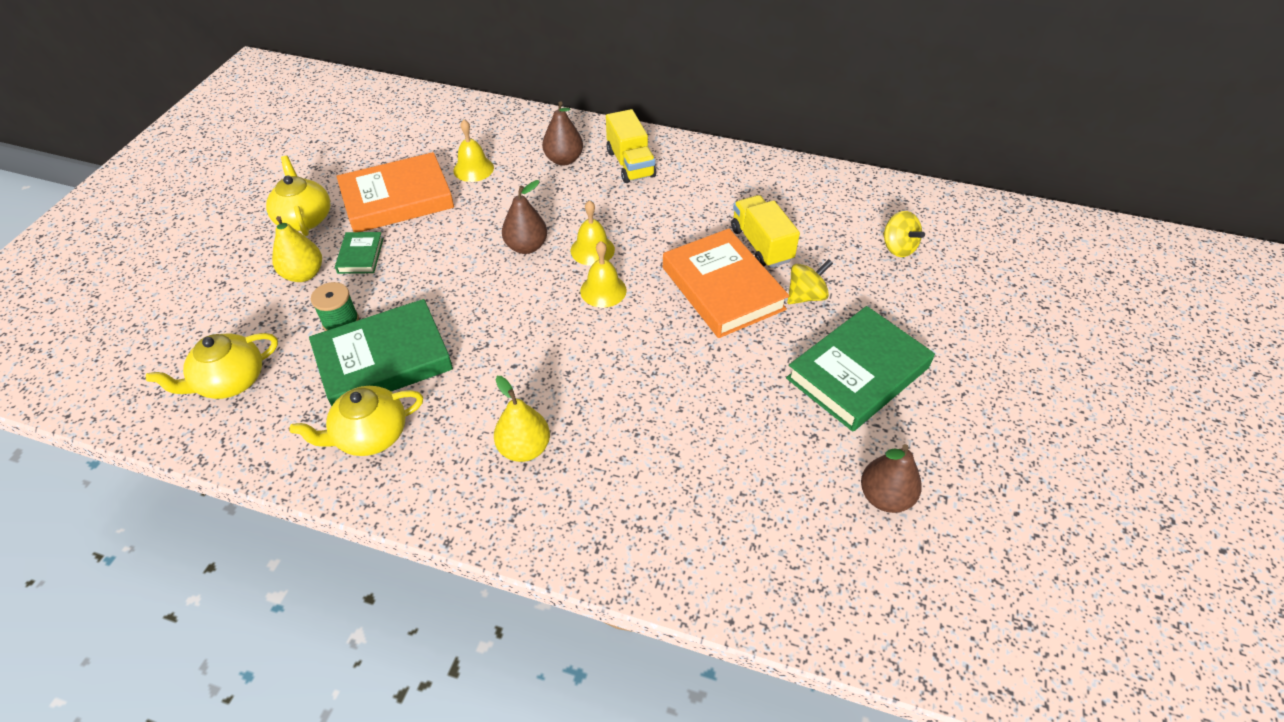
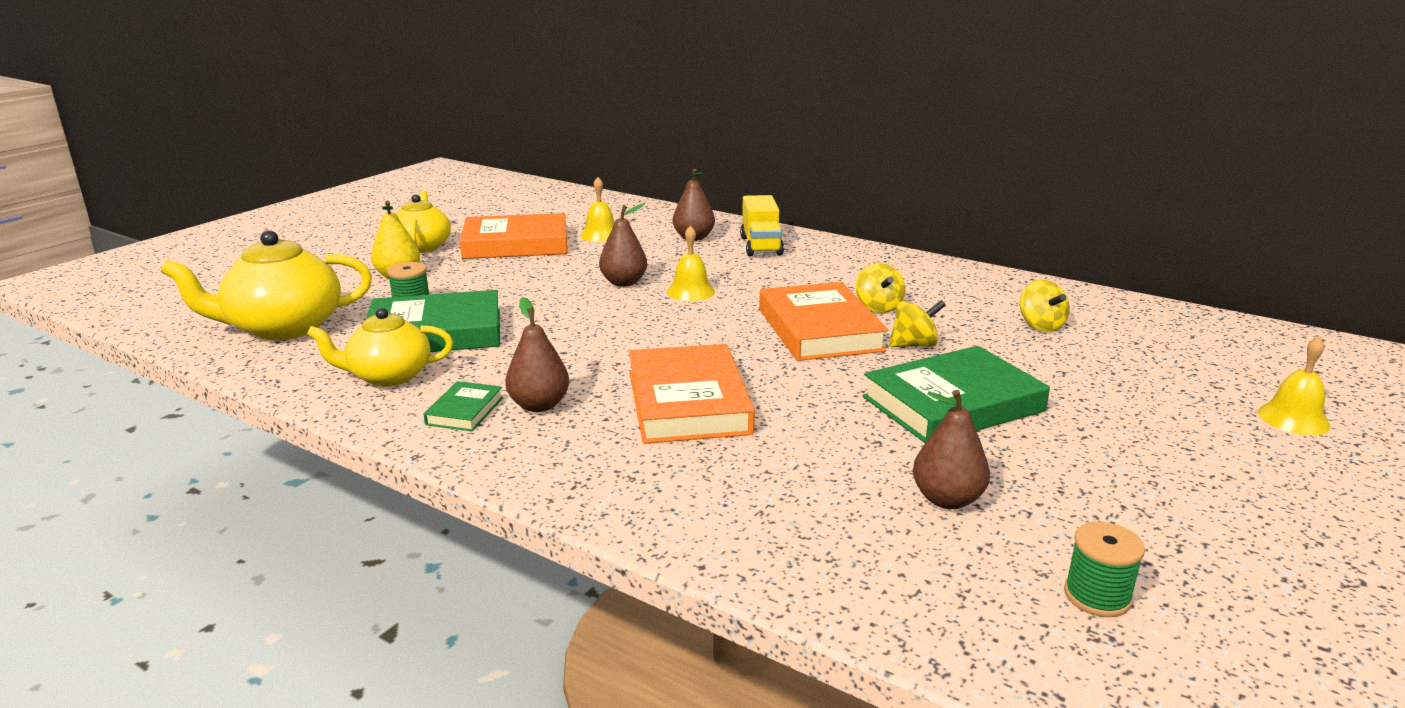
camera: 15 degrees right, 25 degrees down
yellow teapot [146,333,278,399] -> yellow teapot [160,230,372,340], size x1.52
green book [335,232,383,274] -> green book moved to [424,381,503,432]
yellow pear [494,376,550,462] -> brown pear [505,297,569,412]
yellow bell [580,241,627,308] -> yellow bell moved to [1258,336,1330,435]
yellow truck [731,195,800,268] -> yellow spinning top [856,263,905,313]
none -> orange book [629,344,755,444]
none -> green spool [1064,522,1145,617]

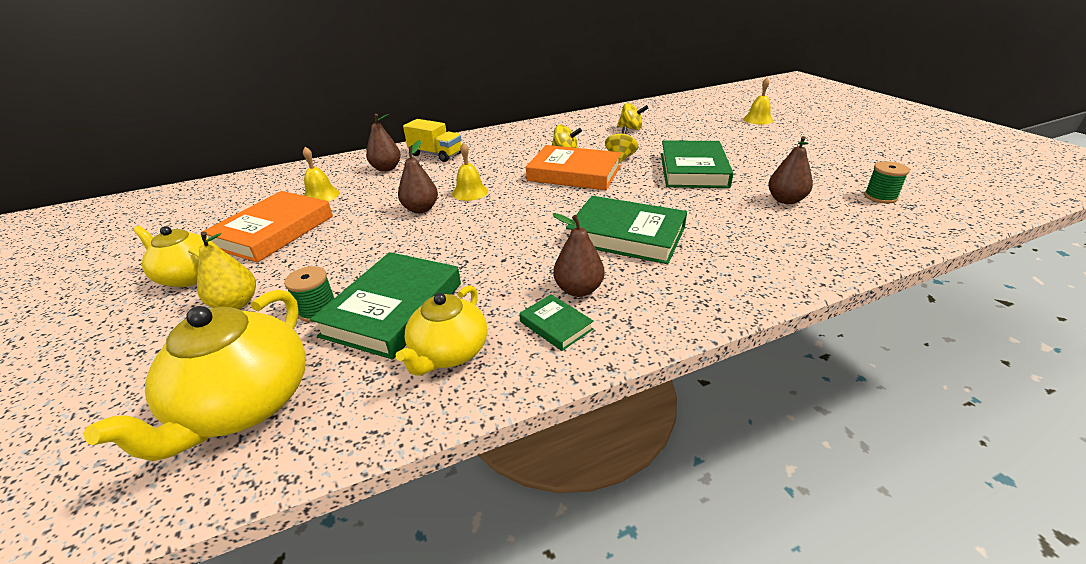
camera: 55 degrees left, 10 degrees up
orange book [629,344,755,444] -> green book [566,196,687,264]

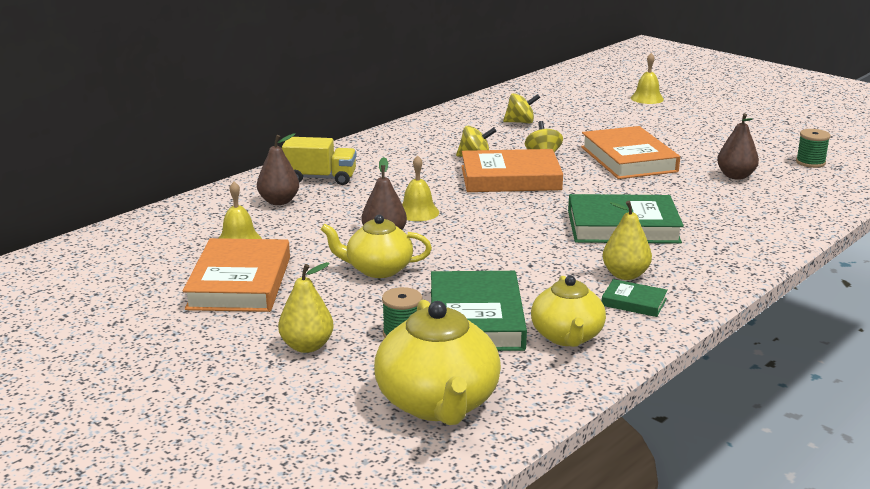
camera: 25 degrees left, 10 degrees down
yellow teapot [133,226,213,287] -> yellow teapot moved to [321,215,432,278]
brown pear [552,213,605,297] -> yellow pear [602,201,652,280]
green book [661,140,734,188] -> orange book [581,126,680,179]

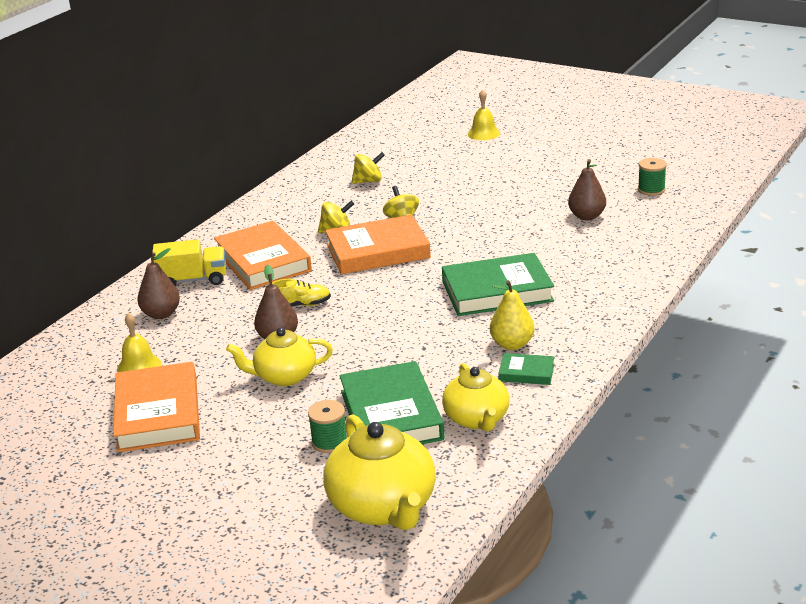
camera: 10 degrees left, 5 degrees up
yellow pear [278,262,334,353] -> none
yellow bell [402,155,439,221] -> yellow shoe [272,279,331,307]
orange book [581,126,680,179] -> orange book moved to [214,221,312,290]

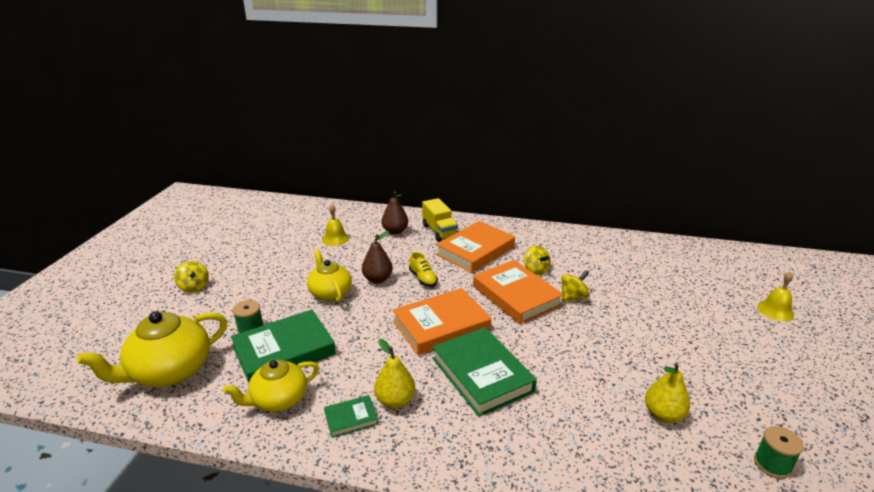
camera: 70 degrees right, 0 degrees up
orange book [113,362,200,452] -> orange book moved to [393,288,491,355]
yellow spinning top [352,152,385,184] -> yellow spinning top moved to [174,261,209,293]
green book [498,353,554,385] -> green book turned 75 degrees clockwise [324,395,378,438]
brown pear [568,159,606,220] -> yellow pear [645,362,690,423]

